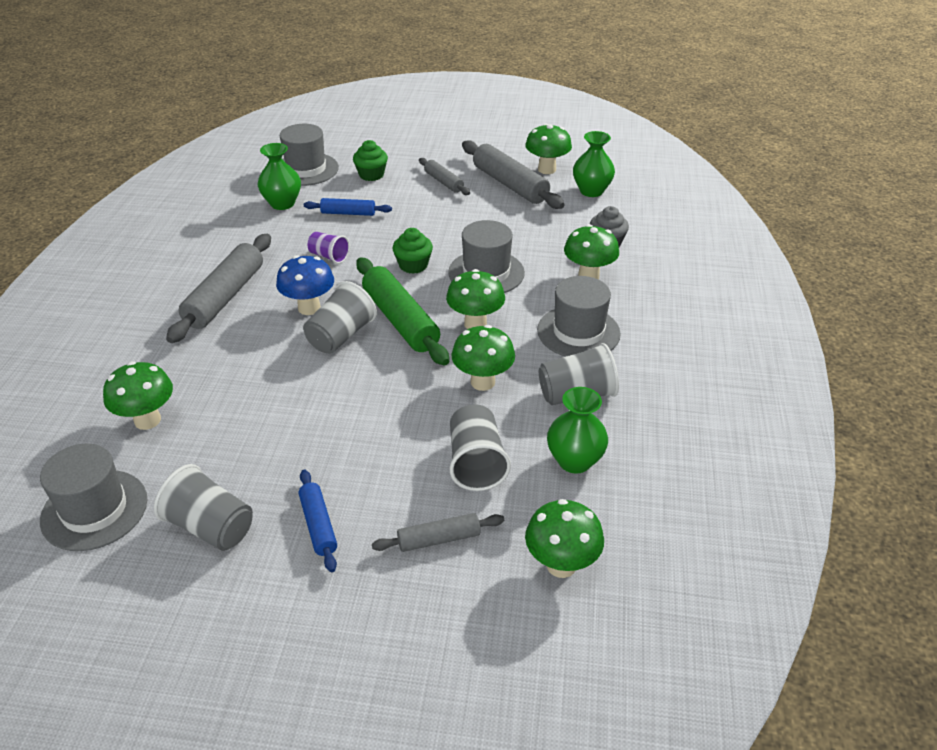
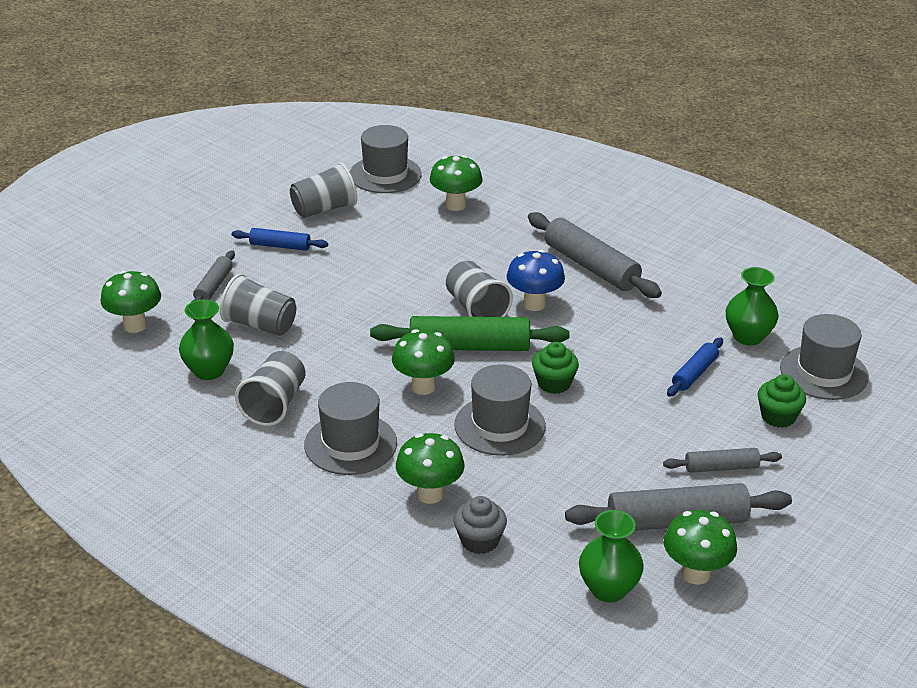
camera: 120 degrees right, 5 degrees down
purple cup [307,232,350,264] -> none
green mushroom [452,325,515,391] -> none

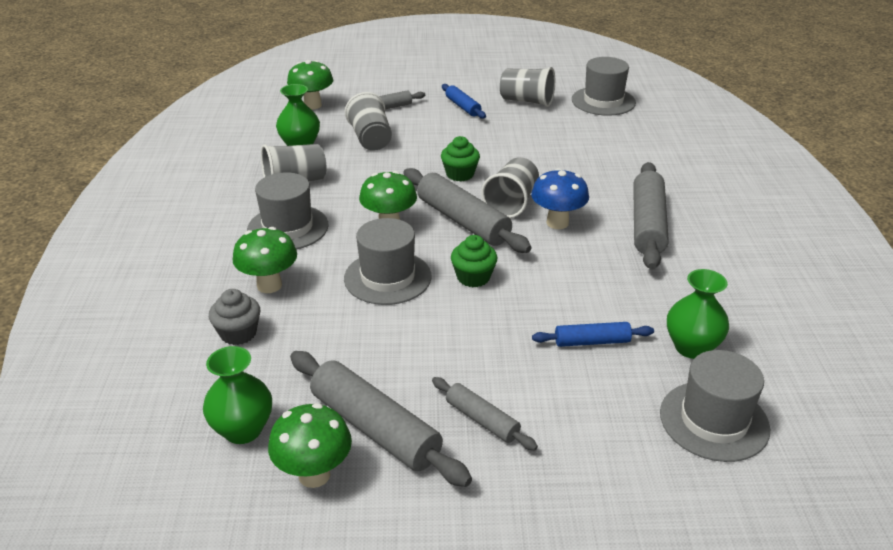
camera: 50 degrees right, 0 degrees up
green rolling pin [370,316,569,351] -> grey rolling pin [403,168,532,253]
green mushroom [430,155,483,211] -> none
green cupcake [758,374,806,428] -> green cupcake moved to [441,136,480,182]

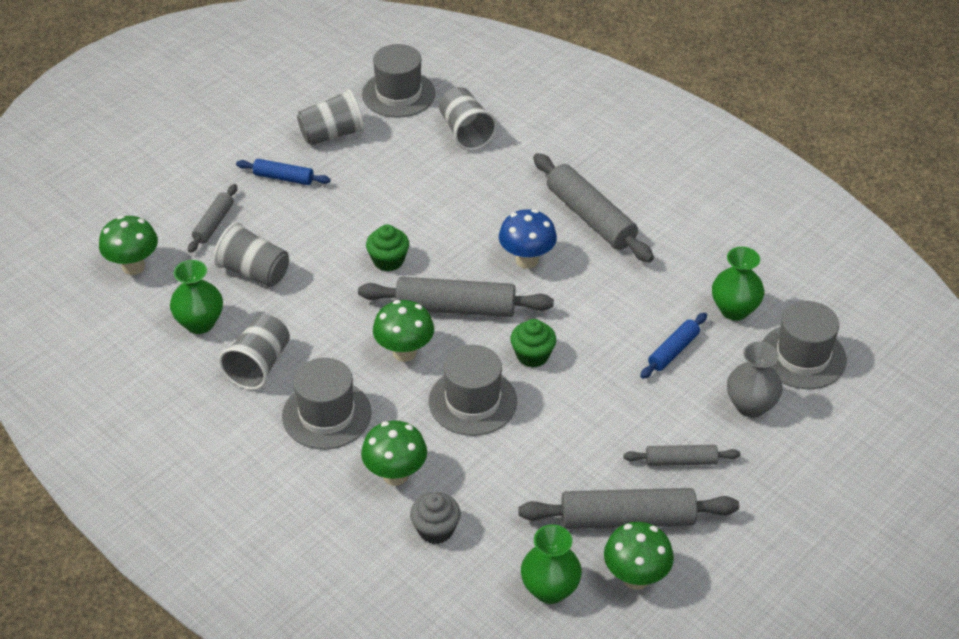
camera: 45 degrees left, 10 degrees up
grey cup [481,157,539,218] -> grey cup moved to [439,87,497,150]
none -> grey vase [727,342,783,418]

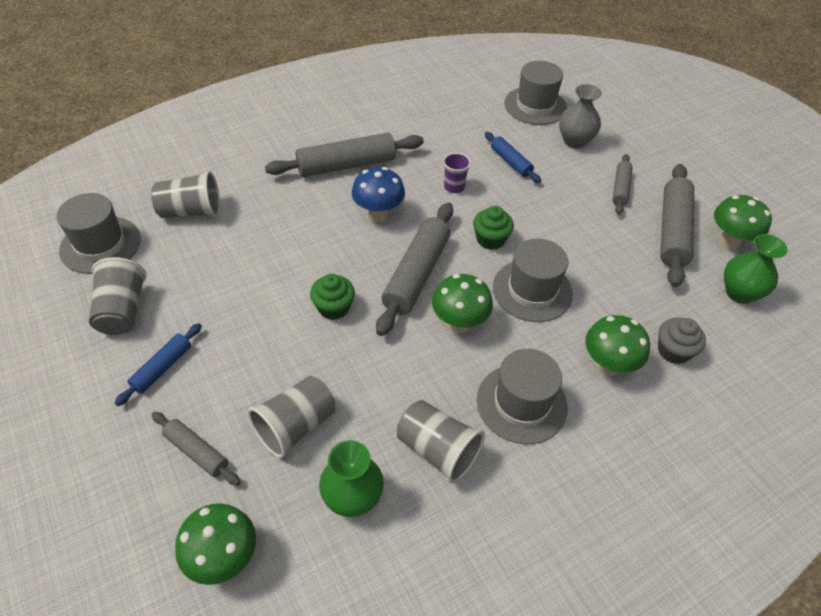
camera: 75 degrees left, 5 degrees up
green vase [712,247,764,321] -> none
none -> purple cup [443,153,471,193]

